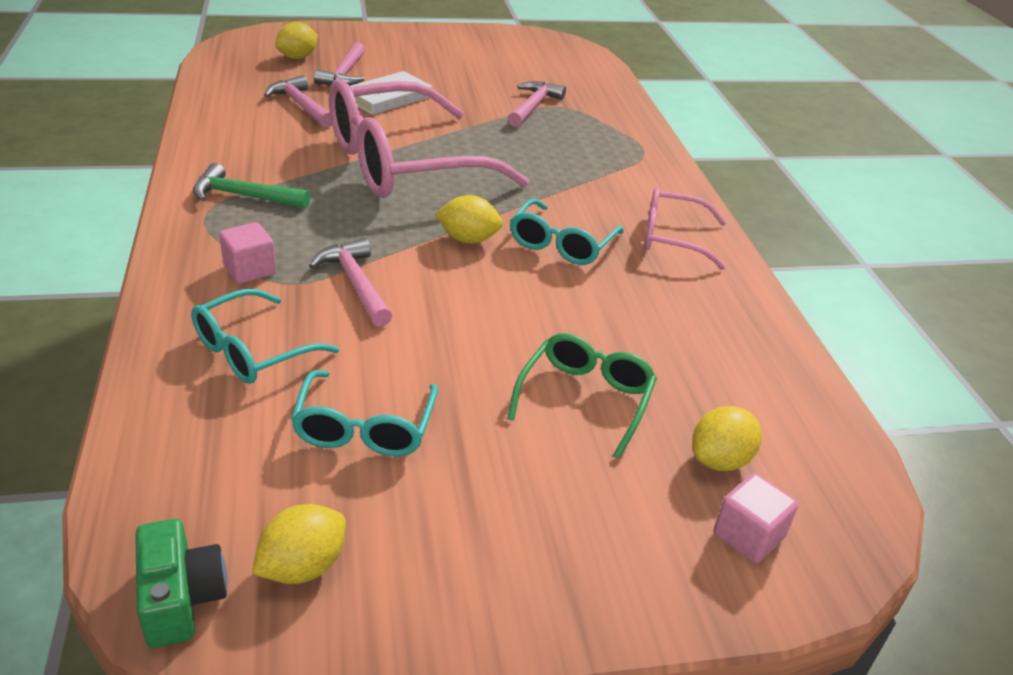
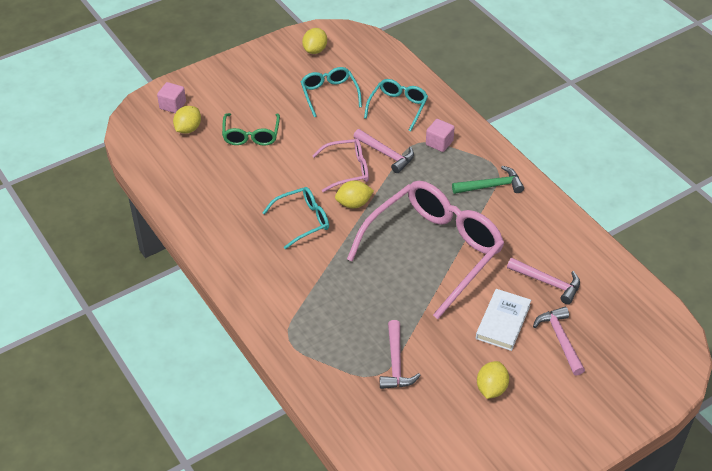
camera: 160 degrees right, 10 degrees up
green camera [136,519,227,648] -> none
yellow lemon [276,22,318,59] -> yellow lemon moved to [477,361,509,399]
turquoise glasses [510,199,623,265] -> turquoise glasses turned 60 degrees clockwise [262,187,329,249]
pink glasses [644,187,727,270] -> pink glasses moved to [312,139,369,192]

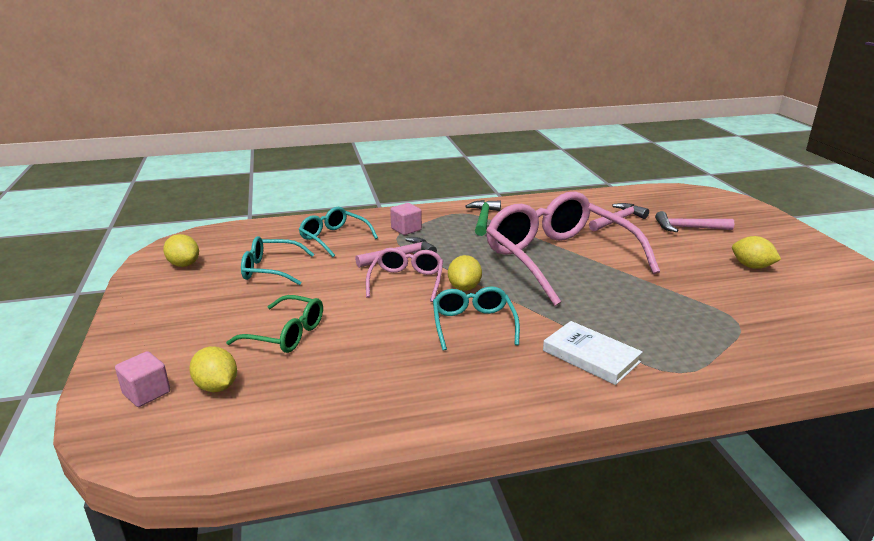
camera: 70 degrees left, 20 degrees down
pink hammer [380,320,421,389] -> none
white book [476,289,531,351] -> white book moved to [543,321,643,385]

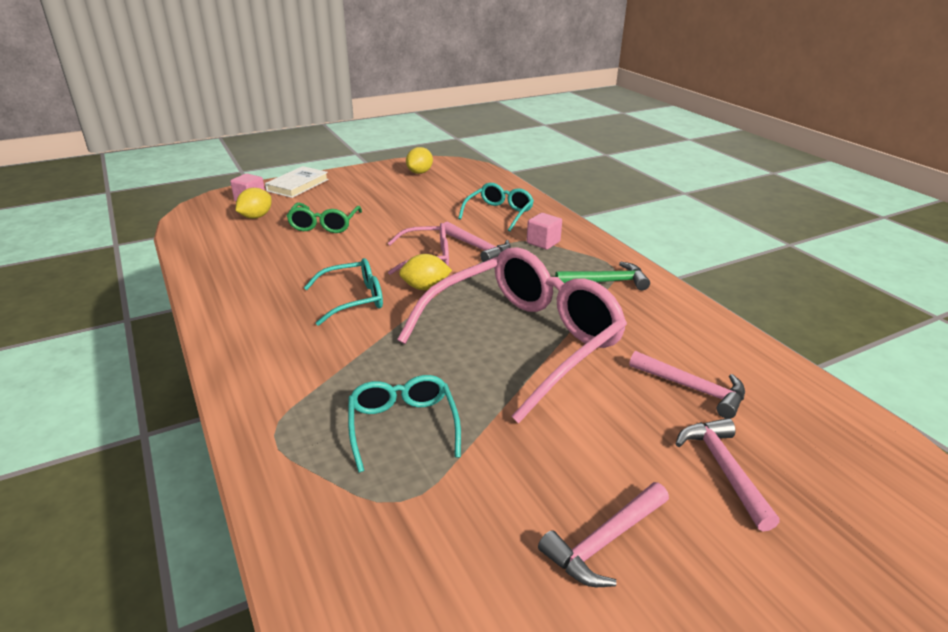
camera: 75 degrees right, 5 degrees up
turquoise glasses [241,236,314,285] -> turquoise glasses moved to [348,375,461,473]
white book [543,321,643,385] -> white book moved to [265,166,329,198]
yellow lemon [732,236,781,269] -> pink hammer [538,482,669,587]

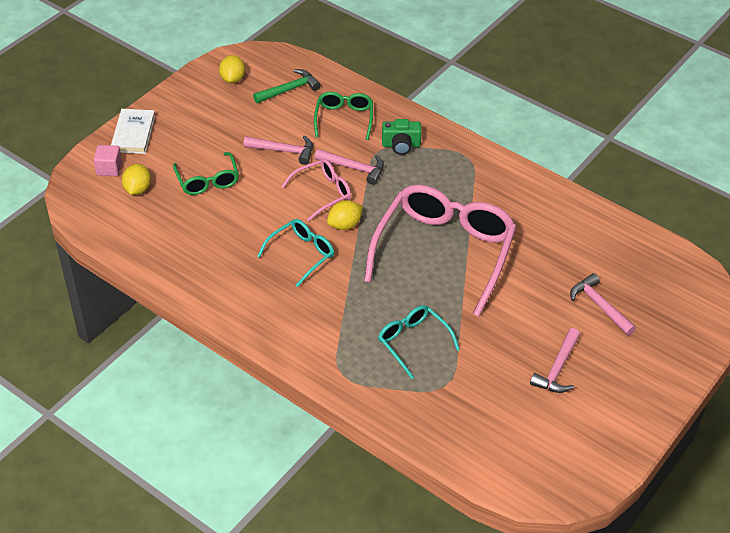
camera: 25 degrees left, 15 degrees up
turquoise glasses [458,183,534,232] -> green glasses [314,92,373,140]
pink cube [527,213,562,250] -> green camera [382,119,422,155]
green hammer [555,262,650,290] -> green hammer moved to [253,69,321,103]
pink hammer [629,351,745,419] -> pink hammer moved to [243,135,313,165]

